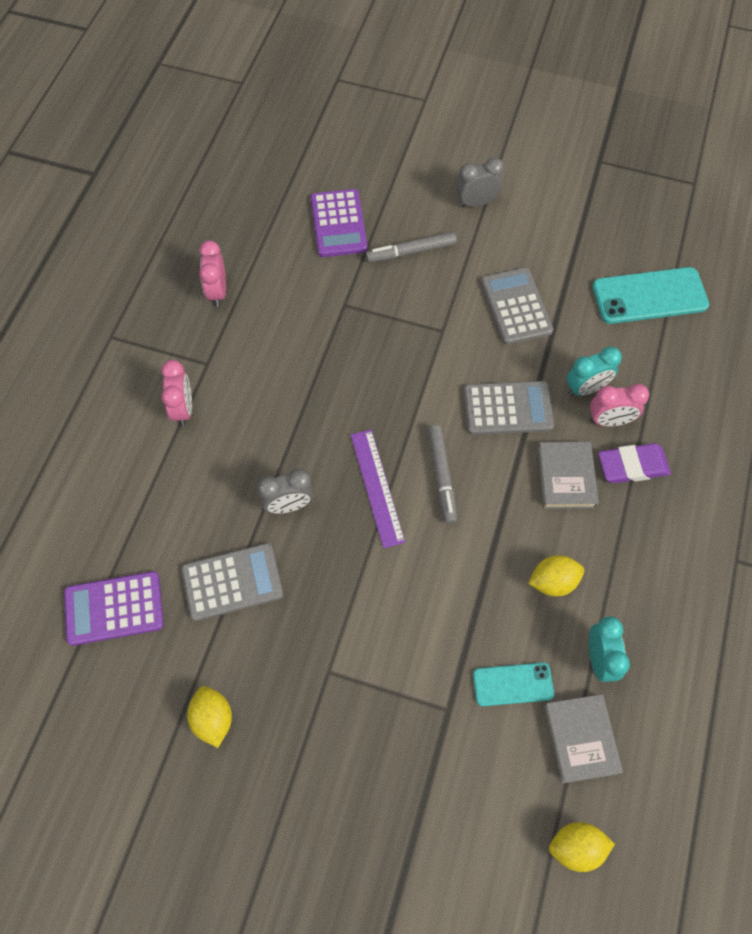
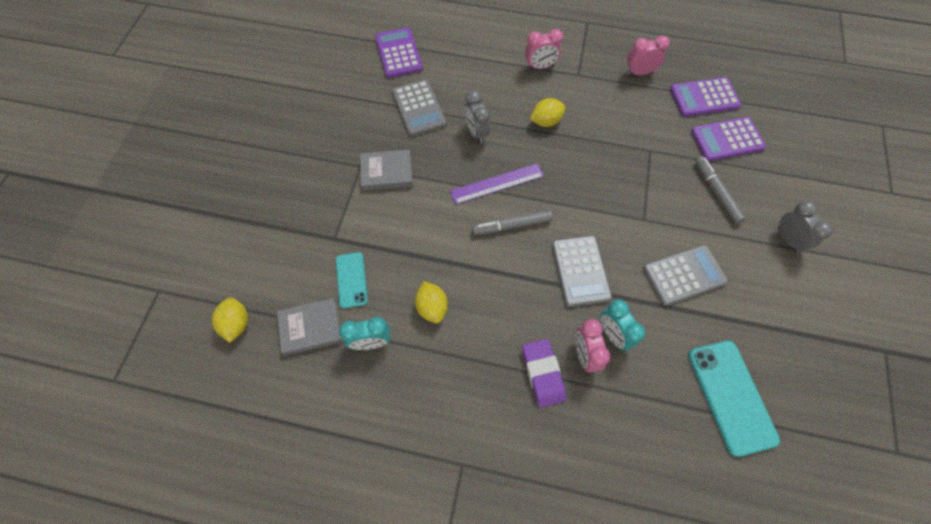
camera: 85 degrees right, 0 degrees up
yellow lemon [187,686,232,748] -> yellow lemon moved to [530,98,566,127]
grey book [538,442,599,509] -> grey book moved to [360,150,413,191]
none -> purple calculator [670,77,741,117]

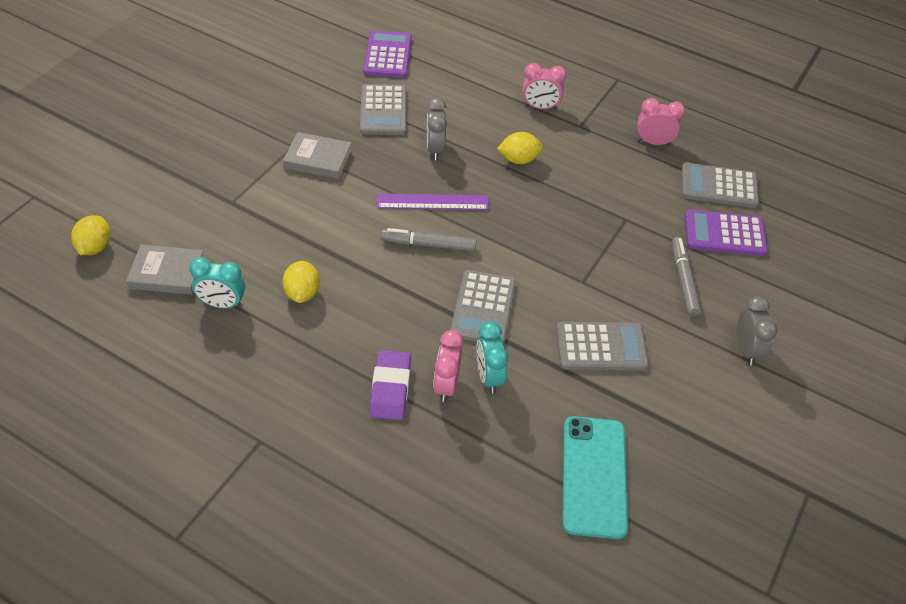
camera: 15 degrees right, 15 degrees down
turquoise phone [336,252,368,308] -> none
purple calculator [670,77,741,117] -> grey calculator [682,163,759,208]

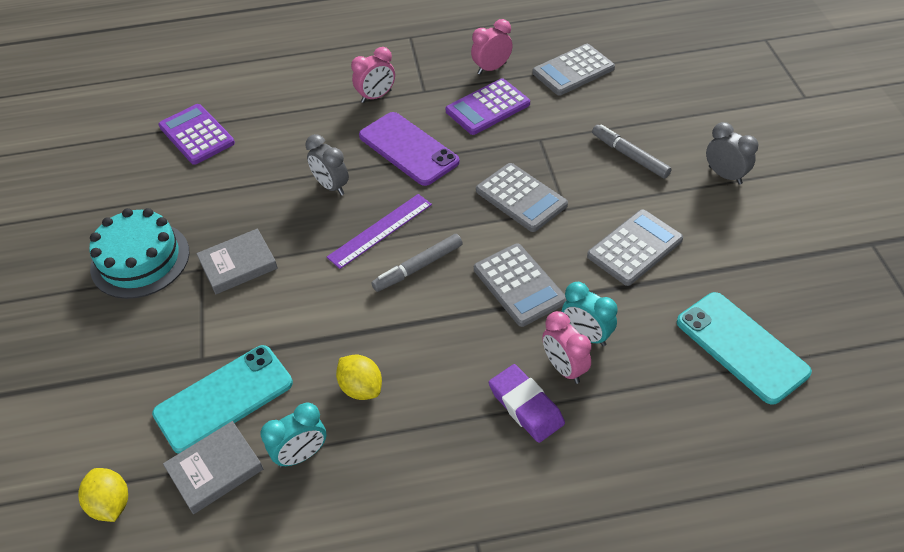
camera: 35 degrees left, 0 degrees up
grey calculator [360,84,407,135] -> grey calculator moved to [476,163,568,232]
yellow lemon [497,132,543,164] -> purple phone [359,112,460,186]
purple calculator [685,209,768,256] -> purple calculator moved to [445,78,530,135]
none -> turquoise cake [89,208,189,299]
none -> turquoise phone [152,345,293,454]

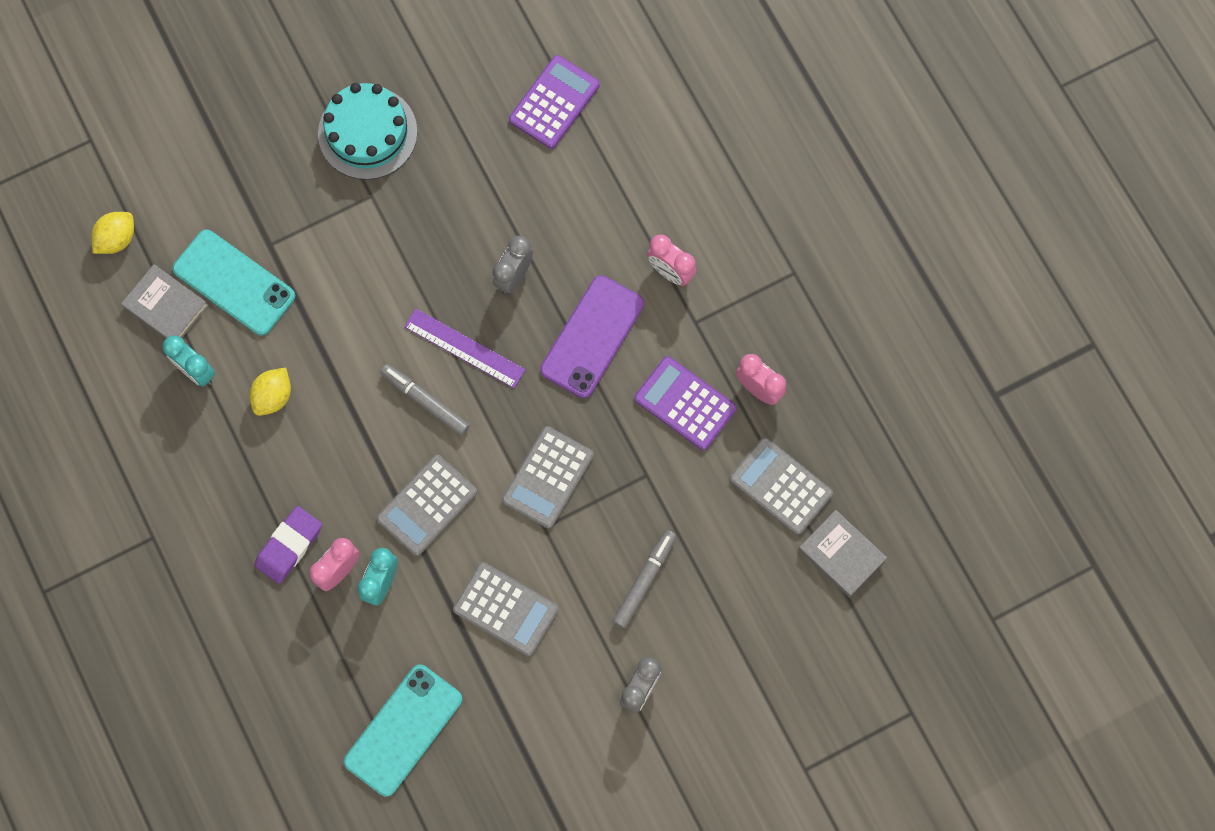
camera: 70 degrees right, 25 degrees up
grey book [196,229,278,294] -> grey book moved to [798,510,887,597]

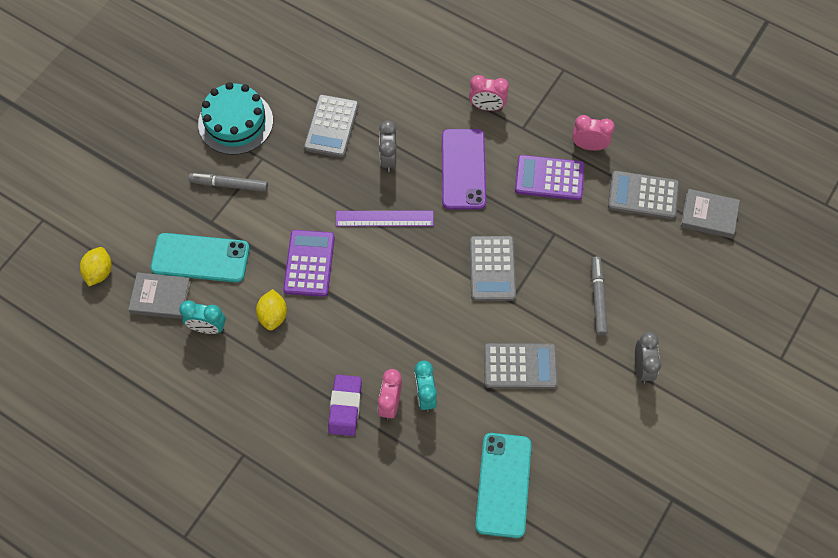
camera: 30 degrees left, 10 degrees down
grey calculator [377,455,477,556] -> grey calculator moved to [304,95,359,158]
grey marker [380,364,470,436] -> grey marker moved to [188,173,268,192]
purple calculator [509,55,599,149] -> purple calculator moved to [283,230,335,297]

